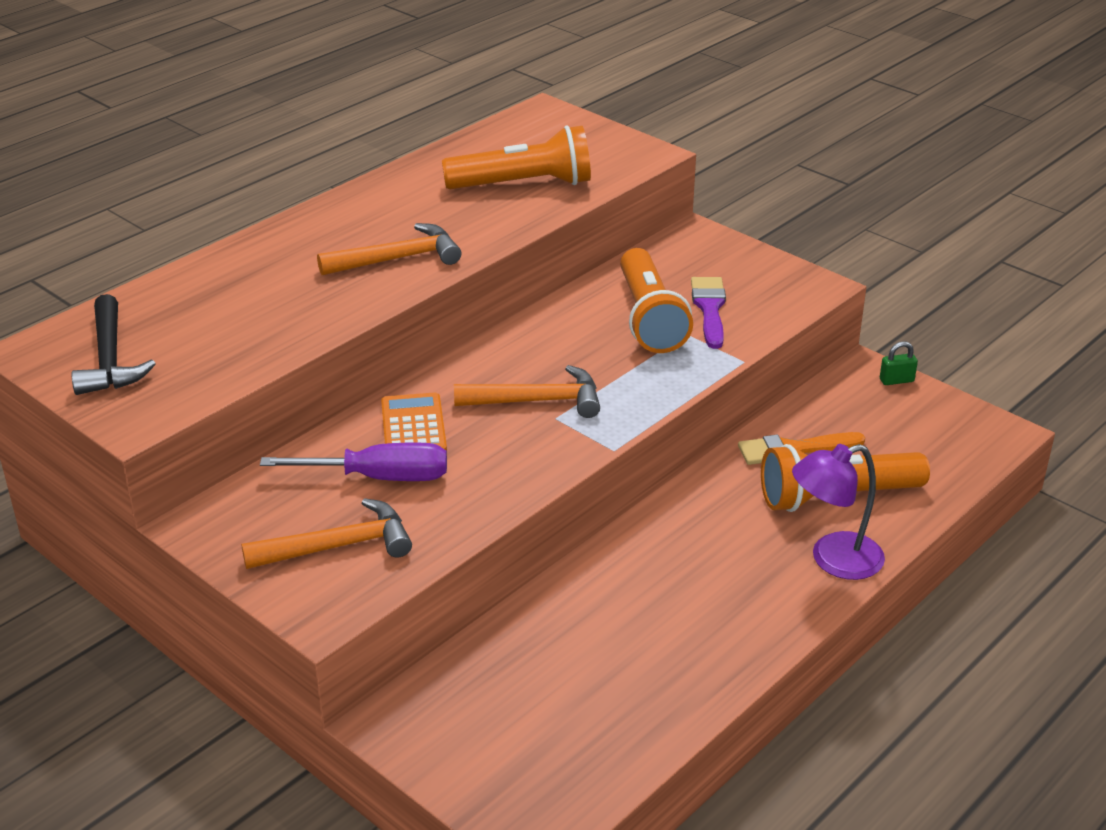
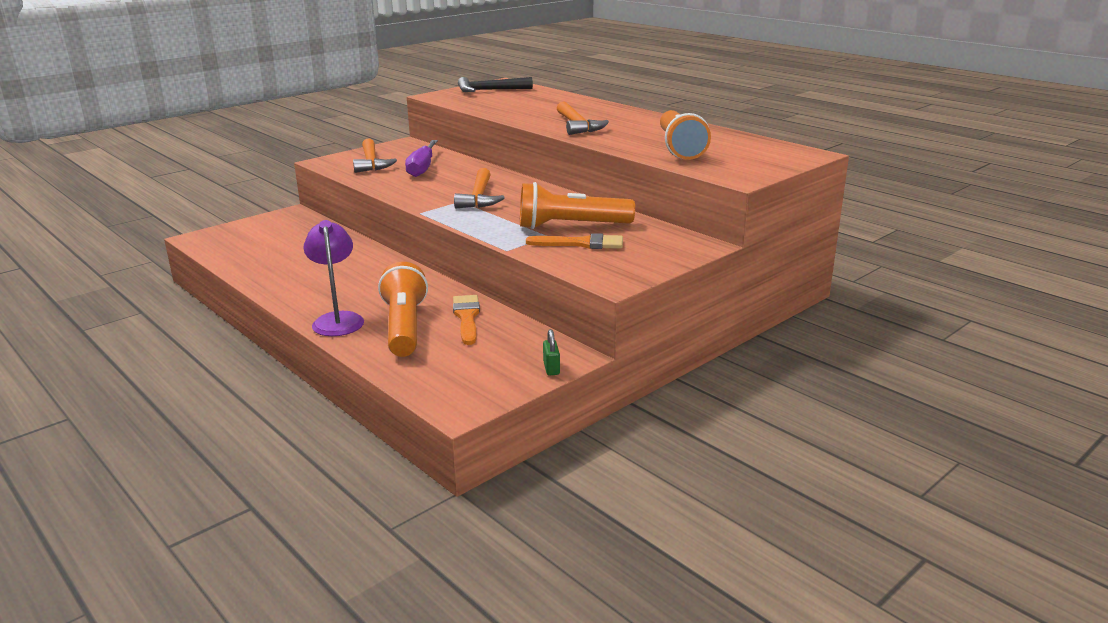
camera: 95 degrees right, 10 degrees down
orange calculator [381,392,447,451] -> none
purple brush [691,277,726,349] -> orange brush [526,233,623,249]

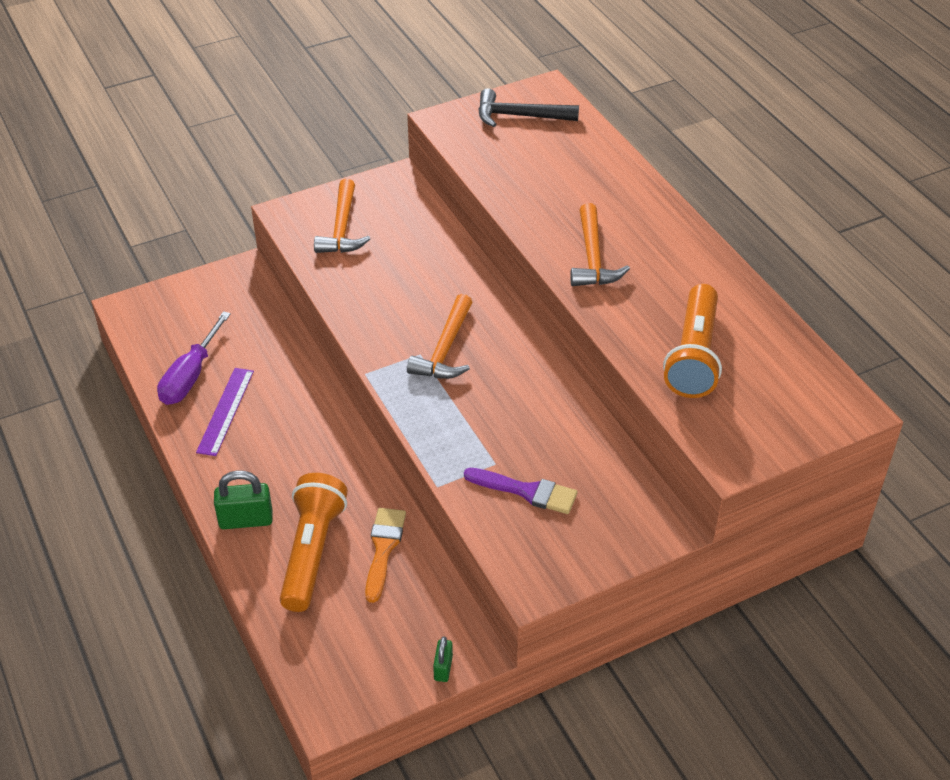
camera: 15 degrees right, 20 degrees up
purple lamp [303,220,364,336] -> green padlock [214,470,273,529]
purple screwdriver [405,140,438,177] -> purple screwdriver moved to [157,311,231,405]
orange flashlight [520,182,635,229] -> none
orange brush [526,233,623,249] -> purple brush [464,468,578,514]
none -> purple ruler [196,368,254,456]

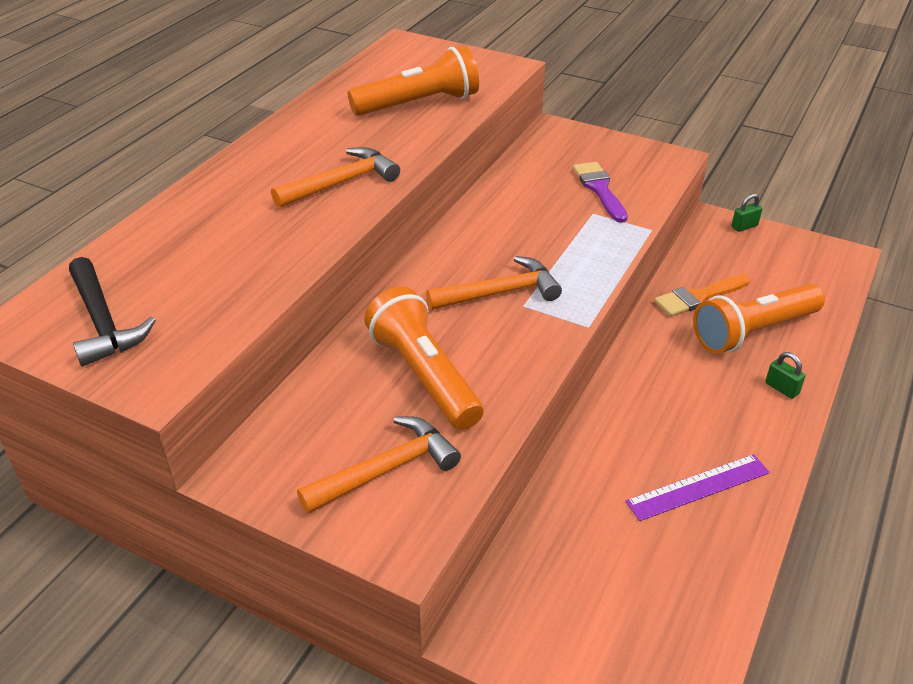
camera: 125 degrees left, 5 degrees down
purple screwdriver [157,311,231,405] -> none
green padlock [214,470,273,529] -> green padlock [765,352,805,399], size x0.58
none -> orange flashlight [364,286,484,430]

